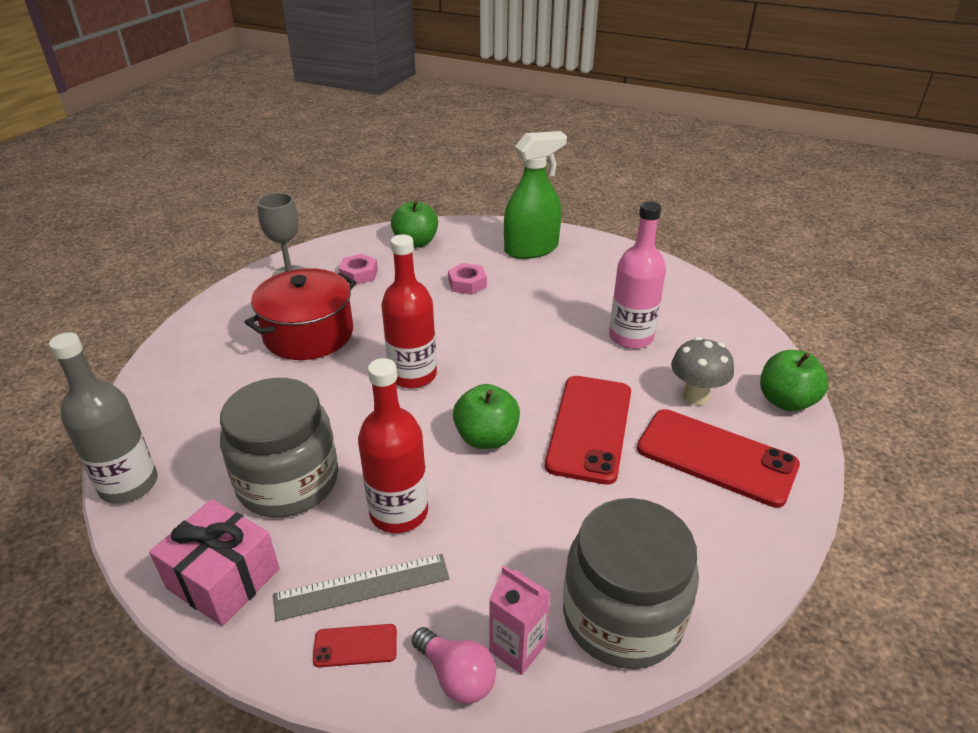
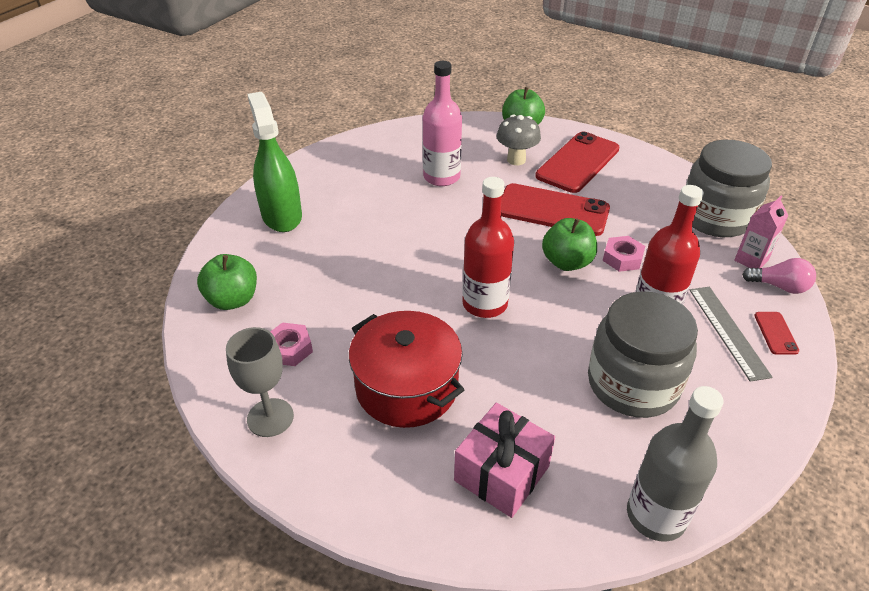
camera: 85 degrees left, 5 degrees up
pink gift [149,499,280,626] -> pink gift moved to [454,403,555,518]
pink light bulb [412,627,496,704] -> pink light bulb turned 60 degrees clockwise [742,258,816,294]
pink nut [448,263,487,295] -> pink nut moved to [603,236,645,272]

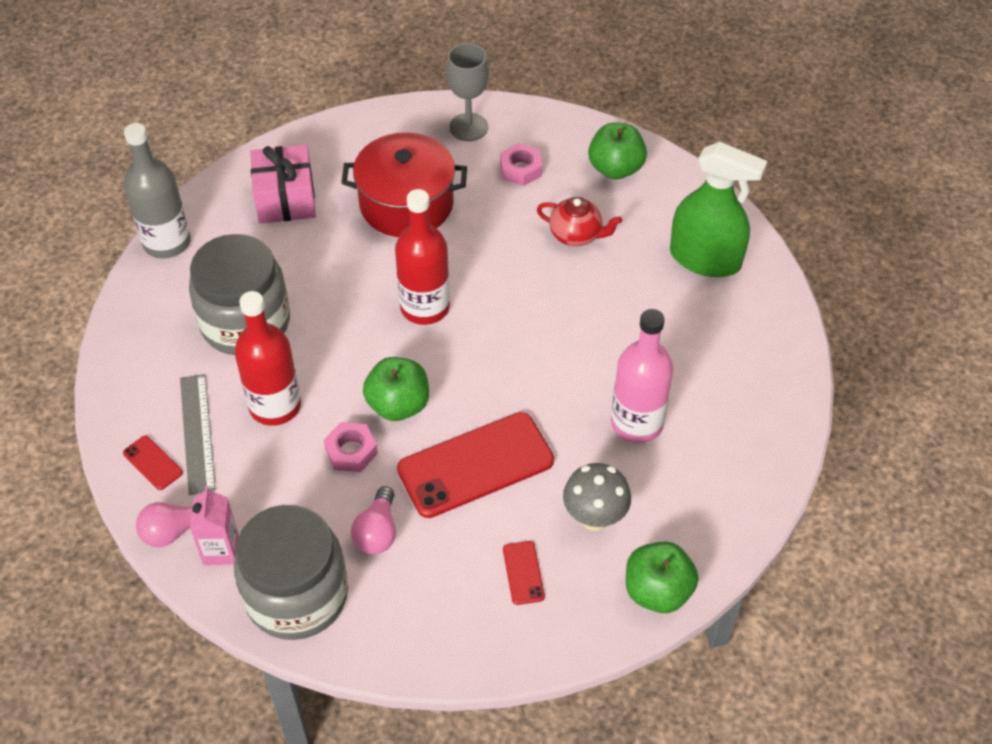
camera: 135 degrees right, 10 degrees up
red phone [535,131,619,193] -> red phone [503,541,545,605], size x0.43
grey ruler [689,287,772,382] -> grey ruler turned 45 degrees clockwise [180,374,216,495]
none -> pink light bulb [351,486,396,554]
none -> red teapot [537,197,622,246]

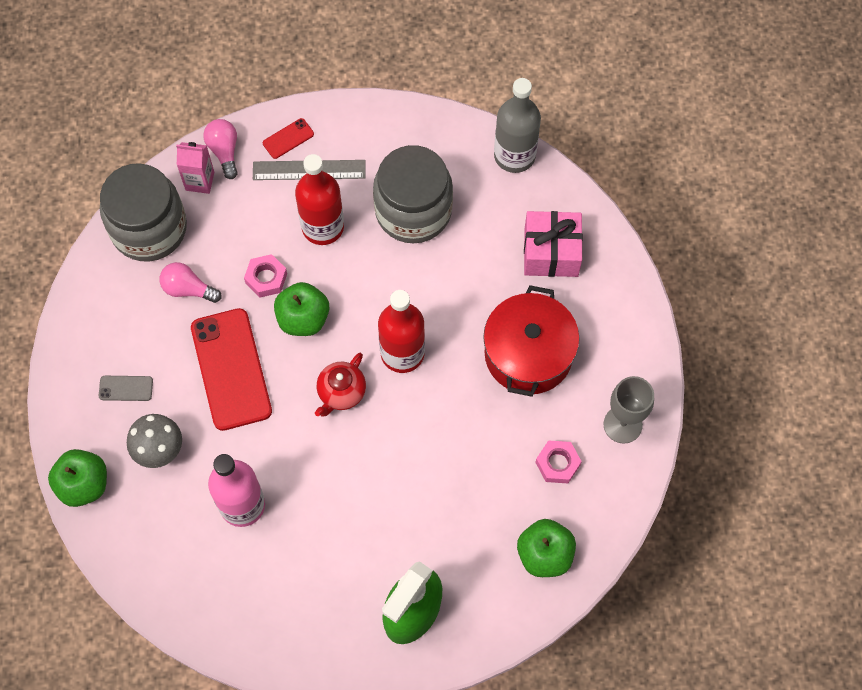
camera: 100 degrees right, 15 degrees up
red phone [503,541,545,605] -> grey phone [99,376,153,401]
red teapot [537,197,622,246] -> red teapot moved to [315,353,366,417]

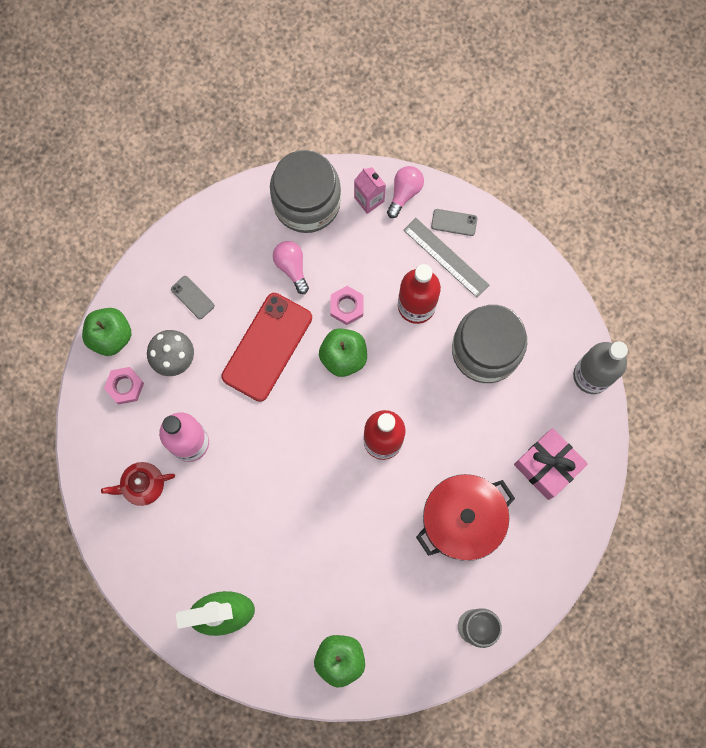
camera: 45 degrees right, 10 degrees up
red phone [263,118,314,159] -> grey phone [431,209,477,236]
red teapot [315,353,366,417] -> red teapot moved to [101,462,175,506]
pink nut [535,440,582,483] -> pink nut moved to [104,367,144,405]

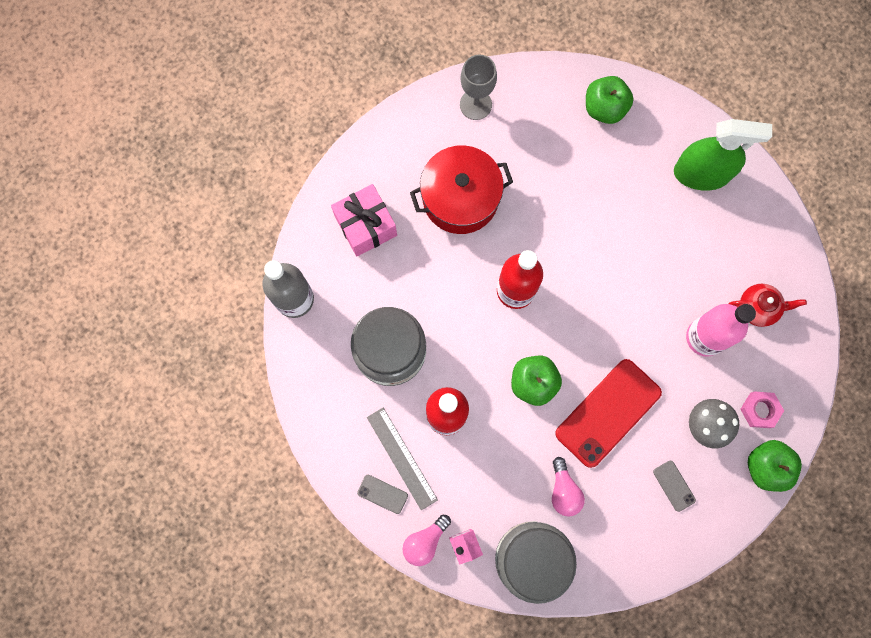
camera: 165 degrees left, 0 degrees up
pink nut [330,286,364,325] -> none

